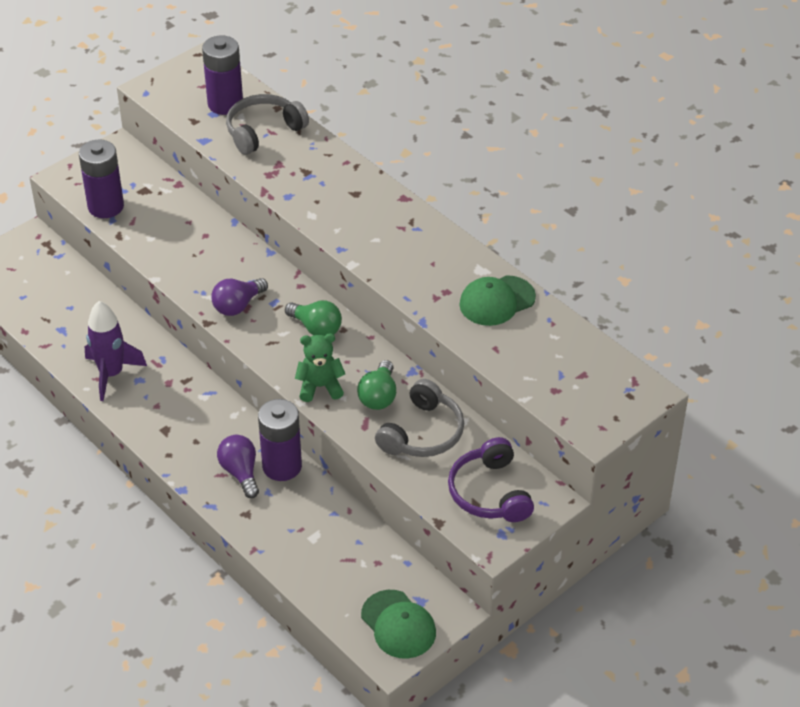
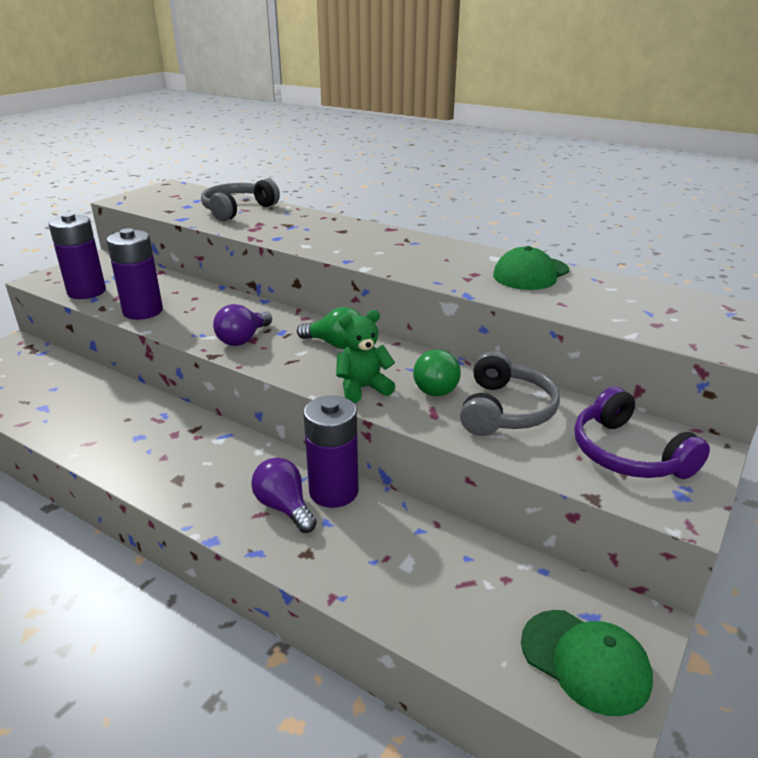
camera: 15 degrees left, 15 degrees down
purple rocket [85,301,147,401] -> none
purple battery [202,36,243,115] -> purple battery moved to [106,228,163,320]

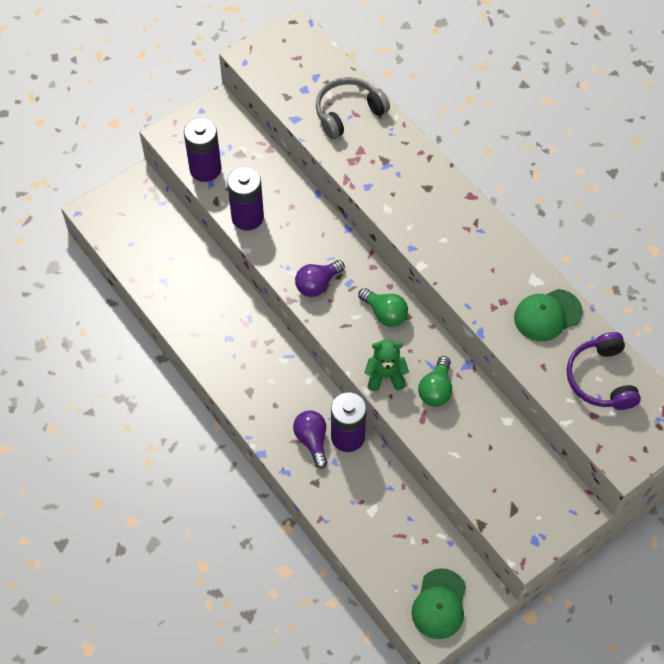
camera: 20 degrees right, 30 degrees up
grey headphones [460,351,560,436] -> none
green cap [521,610,653,716] -> green cap turned 45 degrees clockwise [411,568,466,639]
purple headphones [574,387,710,479] -> purple headphones moved to [567,332,641,410]

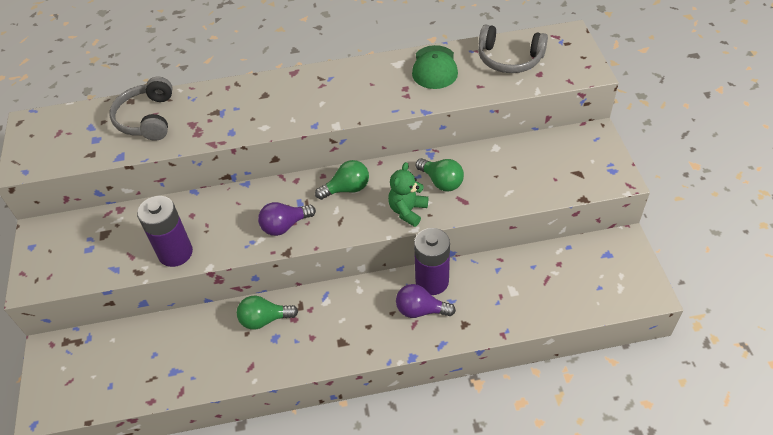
camera: 60 degrees left, 10 degrees down
purple battery [184,118,221,182] -> none
purple light bulb [295,260,345,297] -> purple light bulb turned 75 degrees clockwise [258,202,316,236]
green cap [411,568,466,639] -> none
purple headphones [567,332,641,410] -> grey headphones [478,24,548,73]
none -> green light bulb [237,296,298,330]

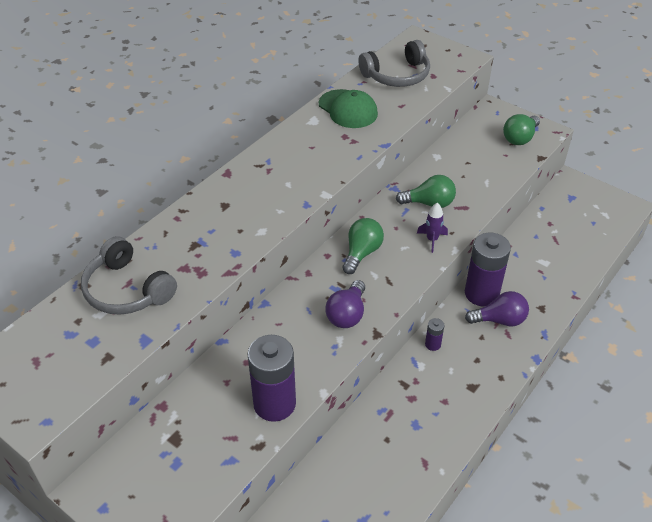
camera: 45 degrees left, 5 degrees down
green light bulb [237,296,298,330] -> green light bulb moved to [503,114,540,145]
green teddy bear [388,162,428,227] -> purple rocket [417,203,448,253]
purple light bulb [396,284,456,318] -> purple light bulb turned 150 degrees counterclockwise [465,291,529,326]
none -> purple battery [425,318,444,351]

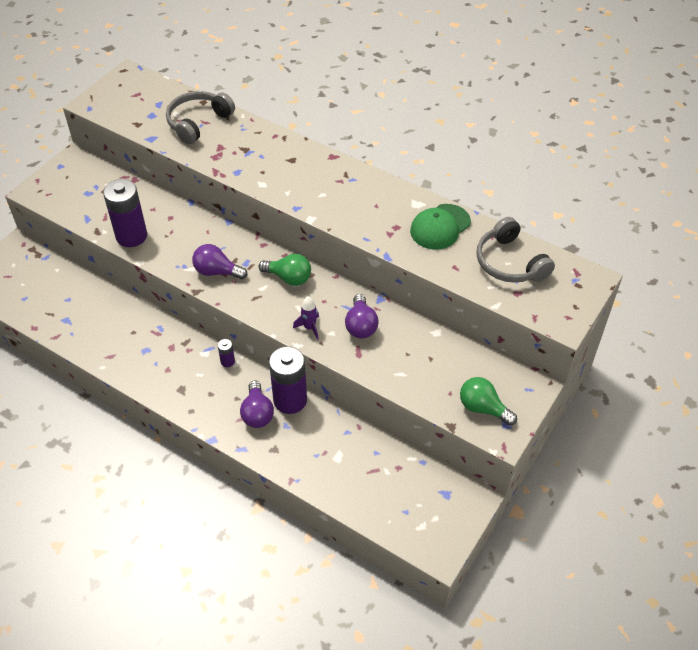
camera: 85 degrees right, 5 degrees up
green light bulb [396,175,456,208] -> purple light bulb [345,294,379,339]

